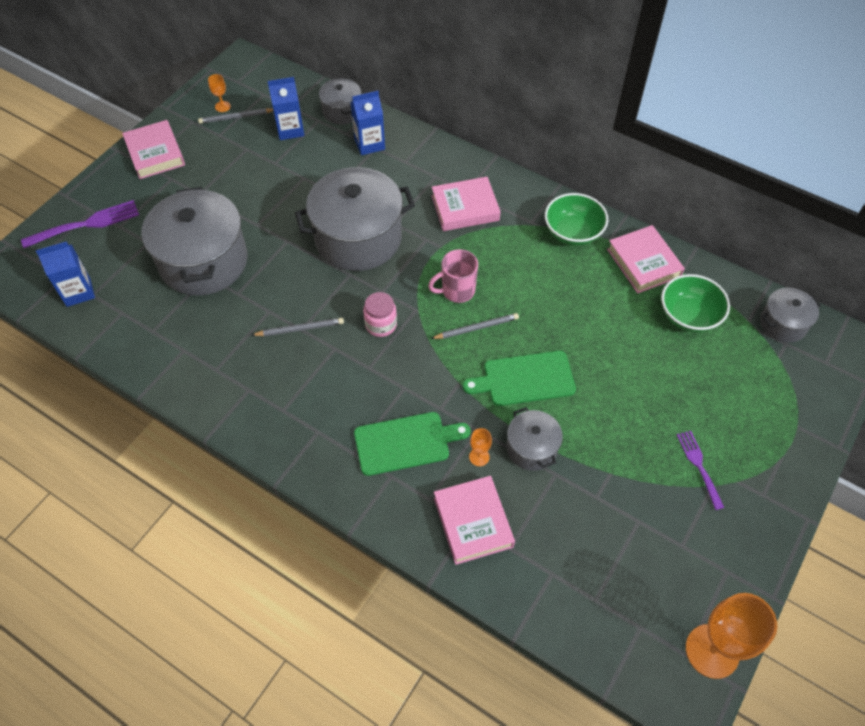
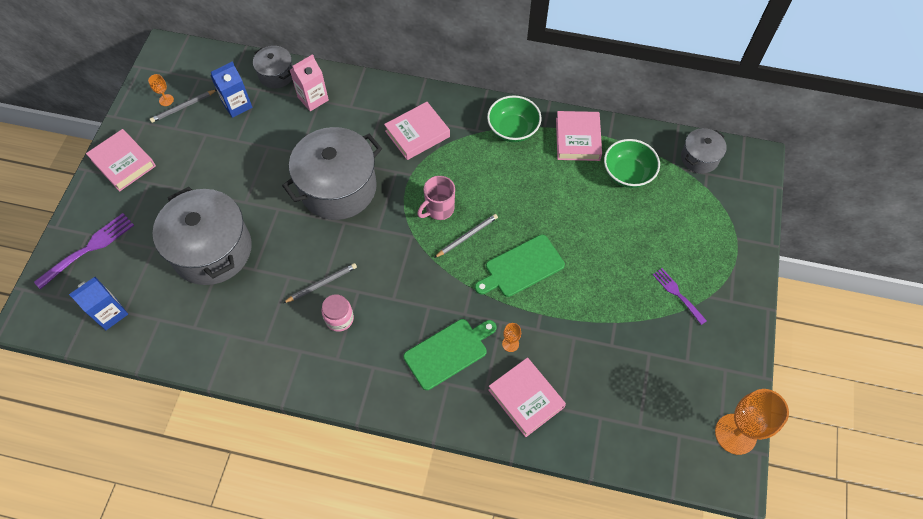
camera: 20 degrees left, 5 degrees up
blue carton [350,91,385,155] -> pink carton [290,54,329,111]
pink jar [363,292,397,337] -> pink jar moved to [322,294,354,332]
grey pot [507,407,563,471] -> none
pink book [607,225,685,293] -> pink book turned 45 degrees clockwise [556,111,602,161]

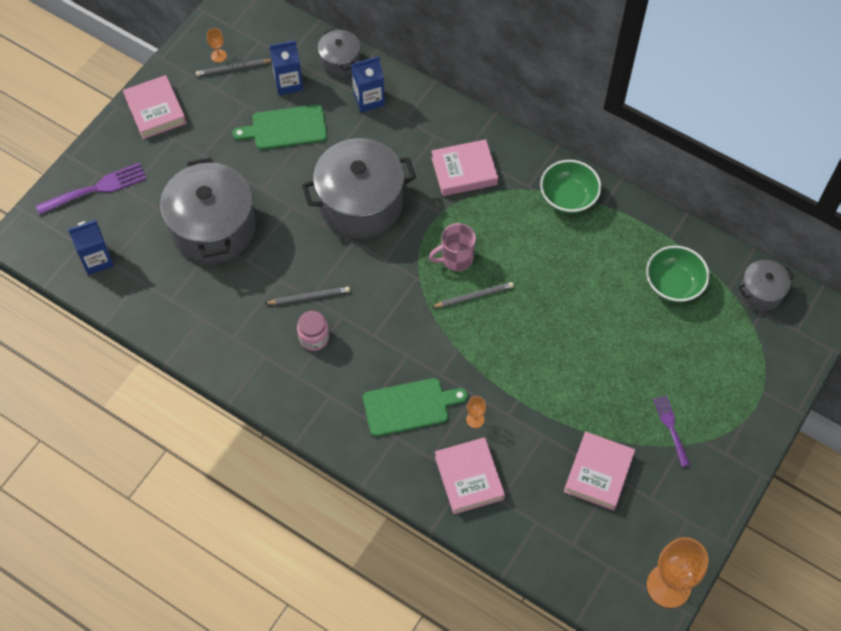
camera: 20 degrees right, 0 degrees up
pink carton [290,54,329,111] -> blue carton [351,56,385,112]
green cutting board [475,234,565,297] -> green cutting board moved to [232,105,327,150]
pink book [556,111,602,161] -> pink book moved to [564,431,635,511]

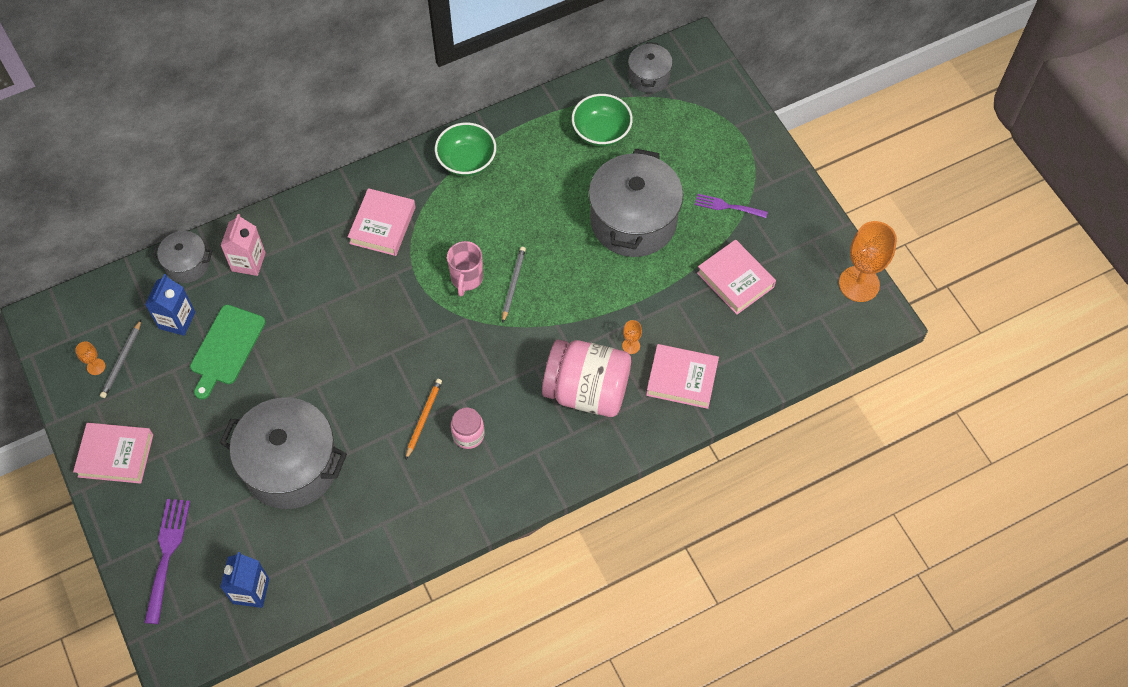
camera: 60 degrees left, 0 degrees up
grey pencil [264,287,350,305] -> orange pencil [406,379,442,459]
grey pot [302,138,416,238] -> grey pot moved to [589,149,683,257]
blue carton [351,56,385,112] -> pink carton [220,214,266,276]
green cutting board [363,378,468,437] -> pink jar [542,339,631,417]

